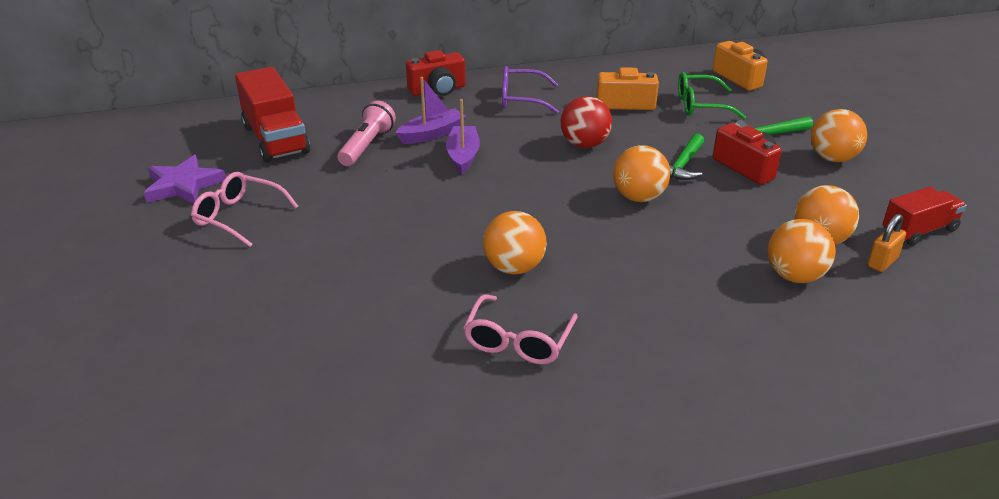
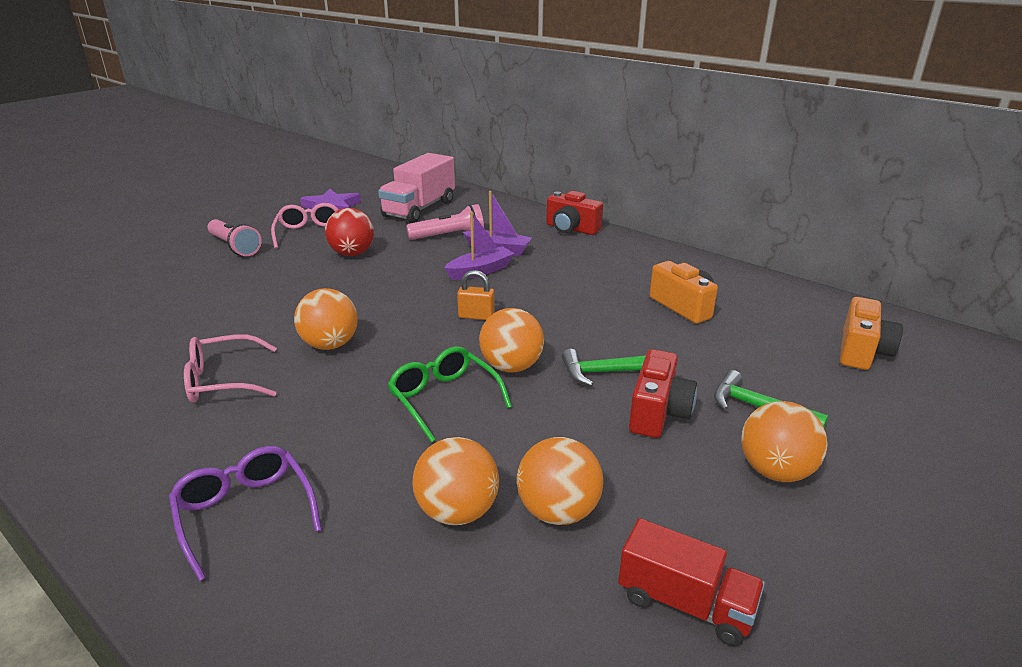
camera: 55 degrees right, 5 degrees down
red truck [235,67,310,163] -> pink truck [378,153,455,223]
purple glasses [502,66,559,114] -> purple glasses moved to [169,446,322,581]
red ball [561,96,612,148] -> red ball moved to [325,208,374,256]
green glasses [678,72,746,119] -> green glasses moved to [388,346,512,442]
orange padlock [867,214,906,272] -> orange padlock moved to [457,270,495,320]
none -> pink flashlight [207,219,262,256]

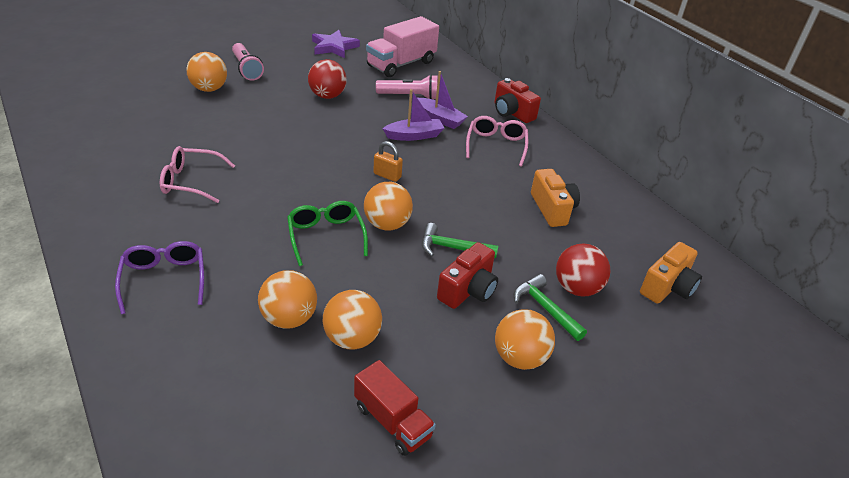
camera: 15 degrees right, 10 degrees up
pink glasses [271,203,339,249] -> pink glasses moved to [466,116,528,166]
orange ball [294,288,358,350] -> orange ball moved to [186,52,227,92]
none -> red ball [556,243,611,297]

